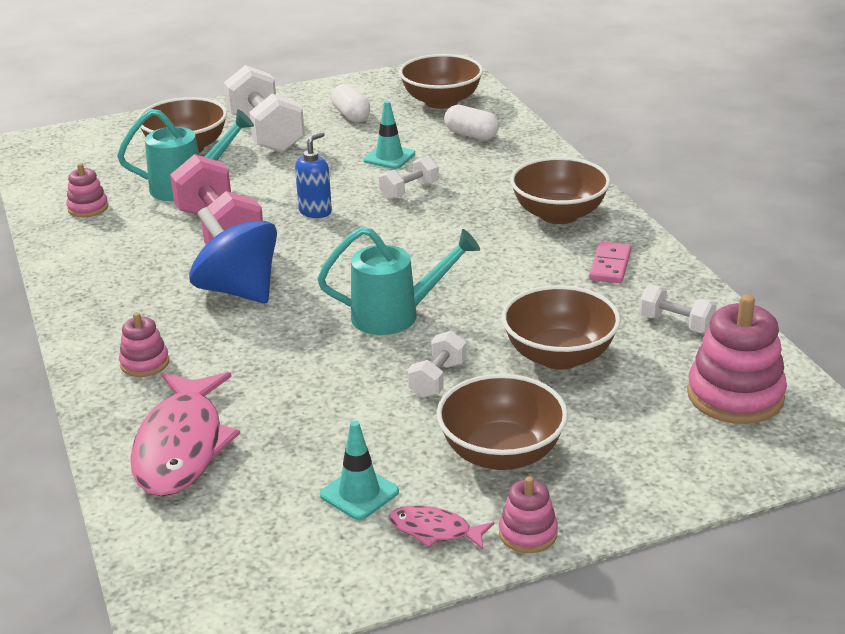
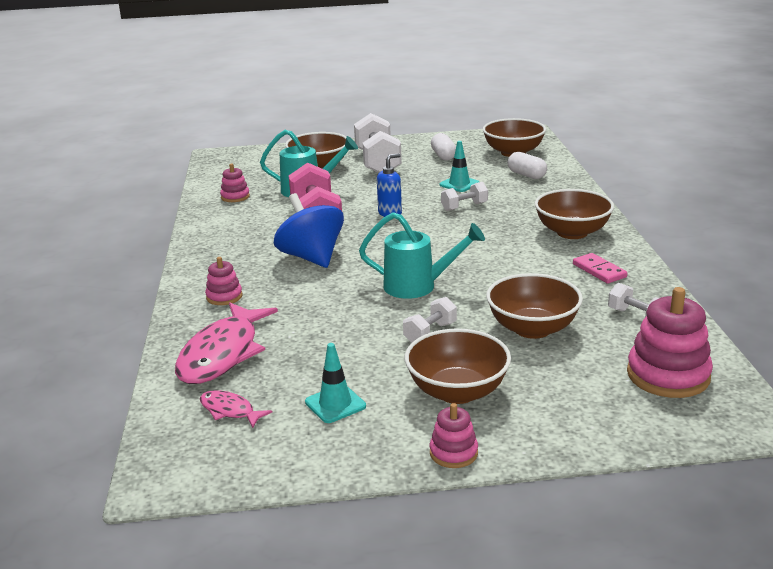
camera: 15 degrees right, 5 degrees down
pink fish [389,505,494,550] -> pink fish moved to [200,390,272,428]
pink domino [589,242,631,283] -> pink domino turned 60 degrees counterclockwise [573,253,627,284]

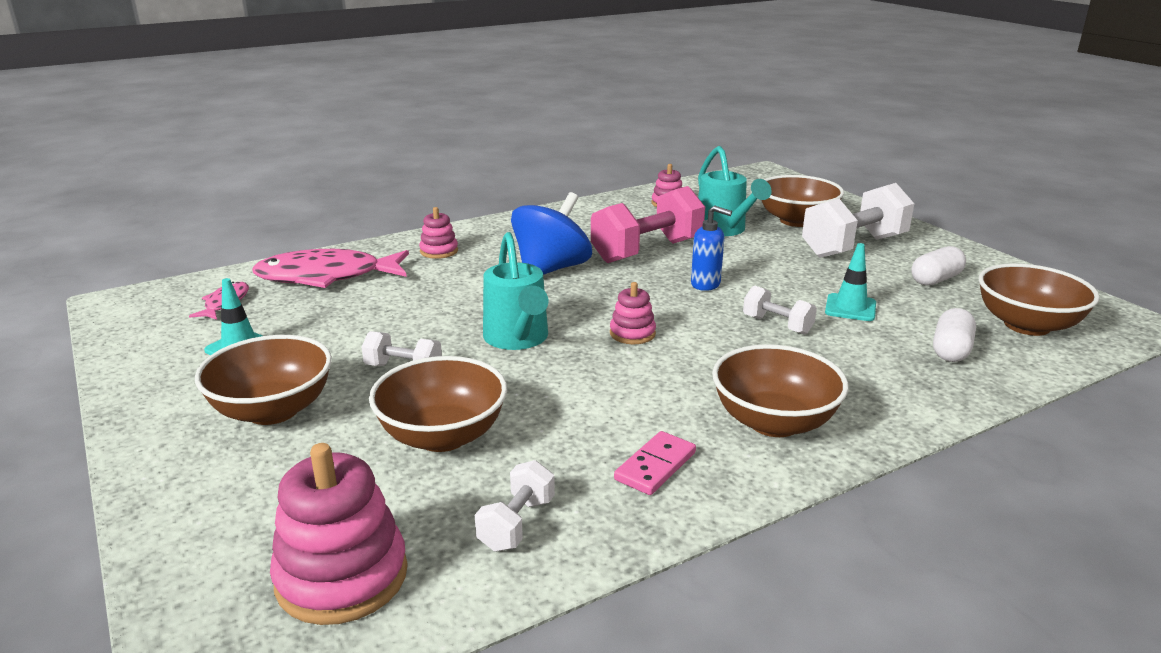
camera: 65 degrees right, 0 degrees up
pink stacking toy [430,403,478,468] -> pink stacking toy moved to [610,282,656,344]

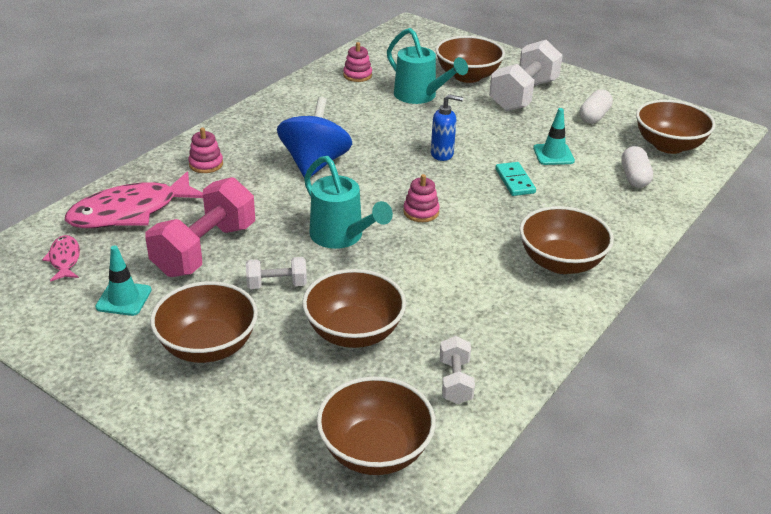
camera: 25 degrees left, 10 degrees up
pink stacking toy [270,443,408,625] -> brown bowl [316,376,436,475]
pink dumbbell [591,186,705,263] -> pink dumbbell moved to [145,177,255,277]
pink domino [614,431,696,495] -> none
white dumbbell [743,285,817,335] -> turquoise domino [495,162,536,196]

